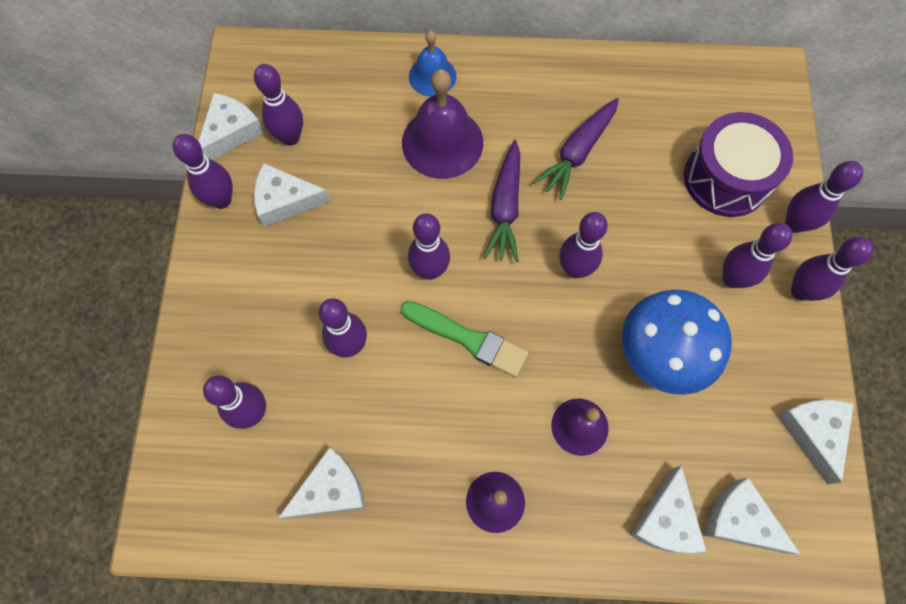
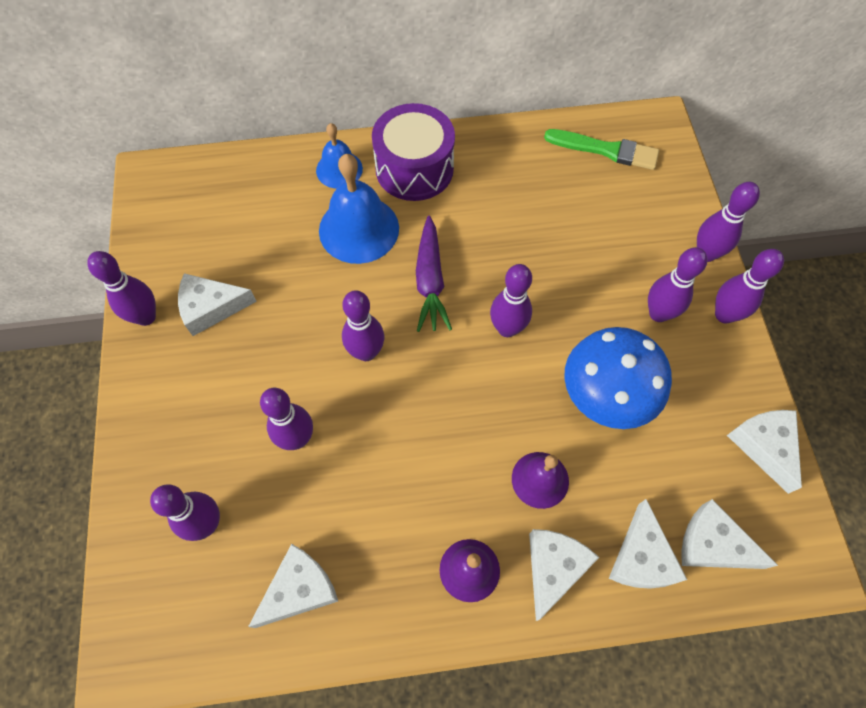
camera: 10 degrees left, 5 degrees down
white cheese [198,93,264,160] -> white cheese moved to [529,529,599,621]
purple bowling pin [254,64,303,146] -> none
green brush [401,301,529,377] -> green brush moved to [544,129,659,170]
purple bell [402,69,483,179] -> blue bell [319,154,399,264]
purple carrot [533,98,619,200] -> none
purple drum [684,112,793,217] -> purple drum moved to [372,103,455,201]

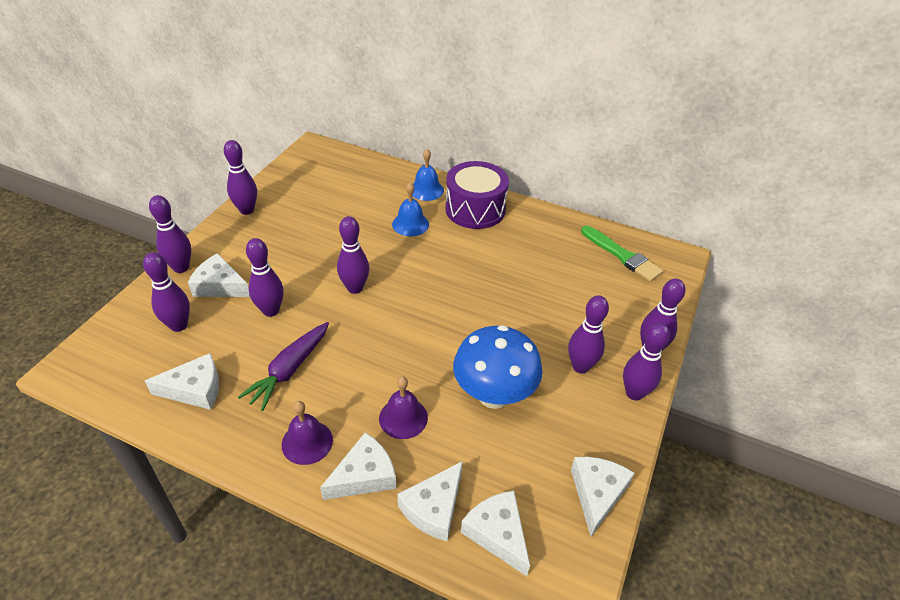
camera: 30 degrees right, 20 degrees down
white cheese [178,273,257,336] -> white cheese moved to [188,253,250,297]
blue bell [319,154,399,264] -> blue bell [392,182,429,236], size x0.61
purple carrot [416,216,452,332] -> purple carrot moved to [238,322,329,411]
purple bowling pin [490,264,532,337] -> purple bowling pin moved to [149,195,191,273]

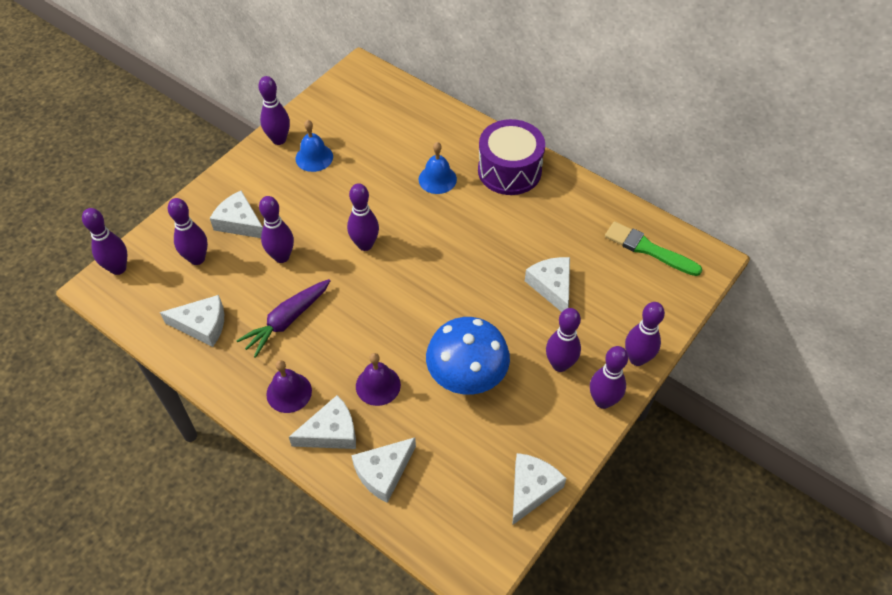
camera: 15 degrees right, 10 degrees up
purple bowling pin [149,195,191,273] -> purple bowling pin moved to [82,208,127,275]
blue bell [412,149,444,201] -> blue bell moved to [296,120,333,172]
white cheese [461,491,530,576] -> white cheese moved to [525,257,570,312]
green brush [581,226,663,282] -> green brush turned 150 degrees clockwise [605,222,702,276]

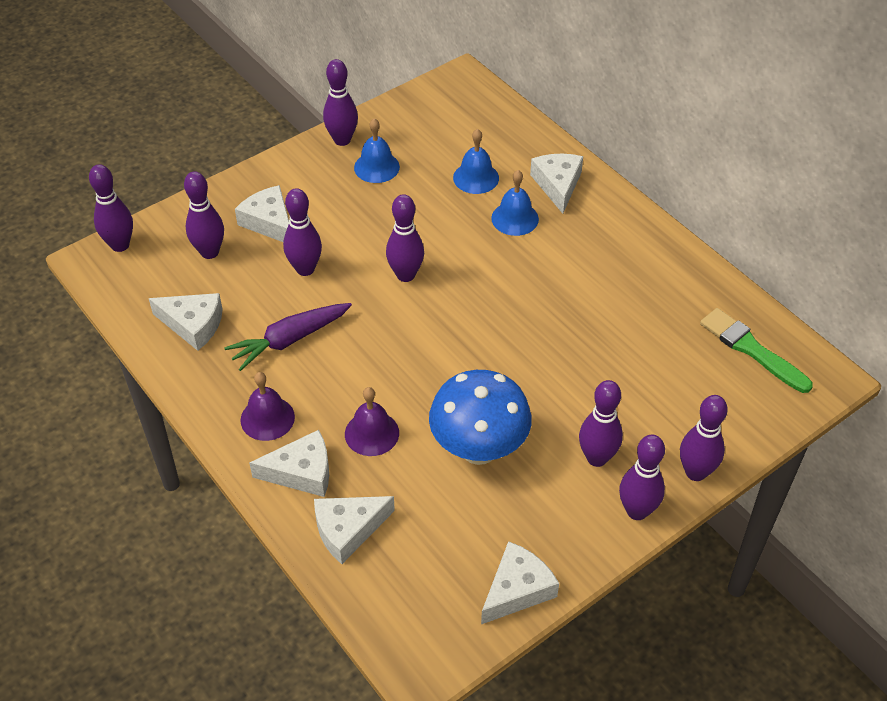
camera: 15 degrees right, 5 degrees down
purple drum [478,119,545,195] -> none
white cheese [525,257,570,312] -> white cheese moved to [530,154,583,214]
none -> blue bell [453,129,499,194]

